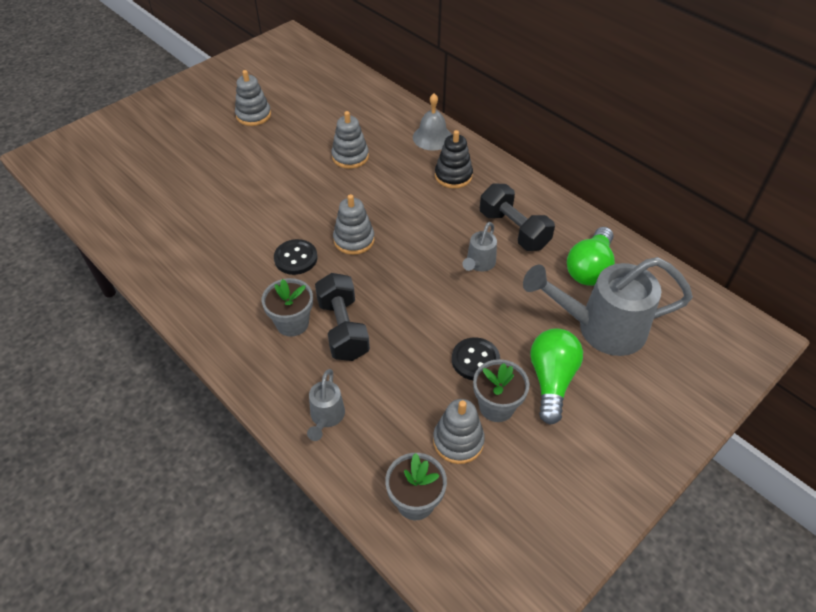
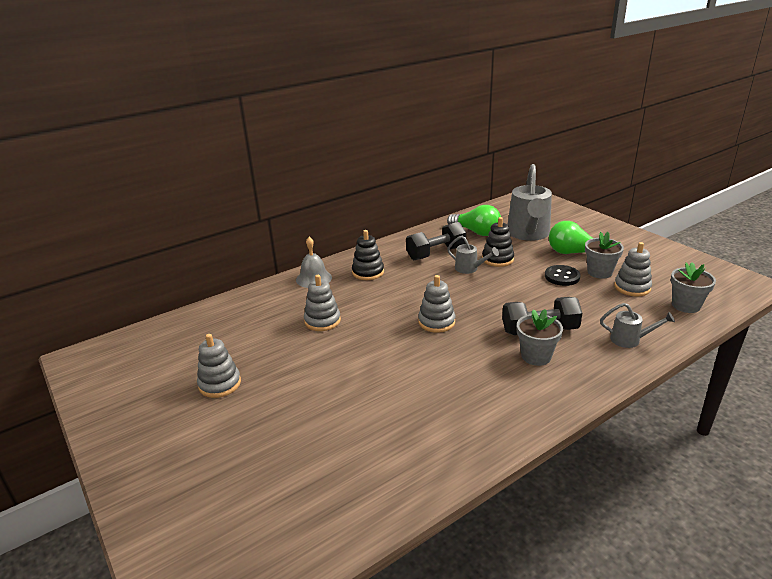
camera: 80 degrees left, 20 degrees down
black button [274,239,318,275] -> none
none -> black stacking toy [482,217,514,267]

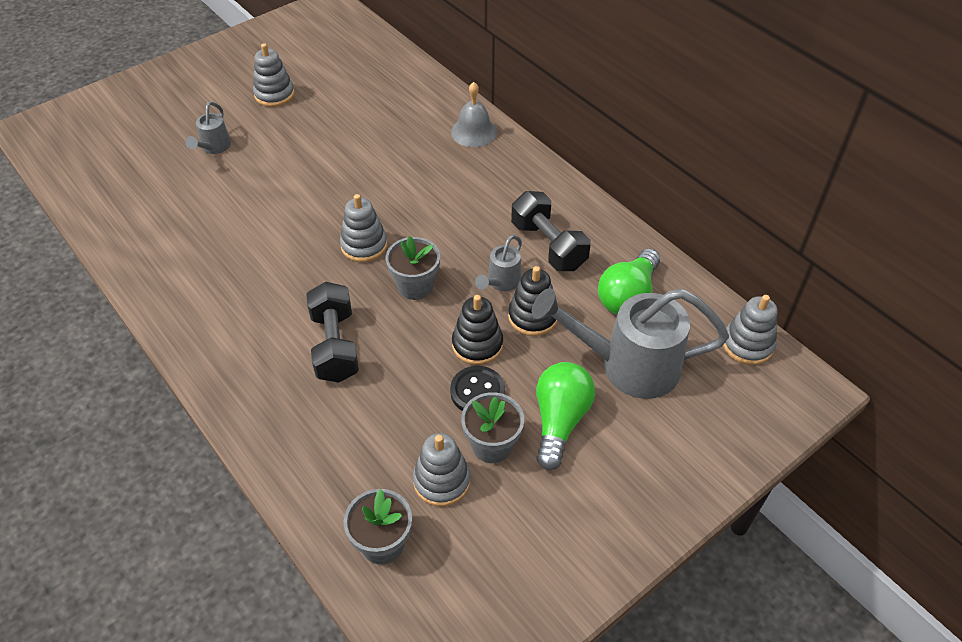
camera: 85 degrees right, 20 degrees up
grey stacking toy [304,275,341,331] -> grey stacking toy moved to [723,295,777,365]
black stacking toy [352,230,384,280] -> black stacking toy moved to [452,295,503,365]
grey flower pot [517,309,563,366] -> grey flower pot moved to [386,236,440,300]
grey watering can [600,303,675,348] -> grey watering can moved to [186,102,231,154]

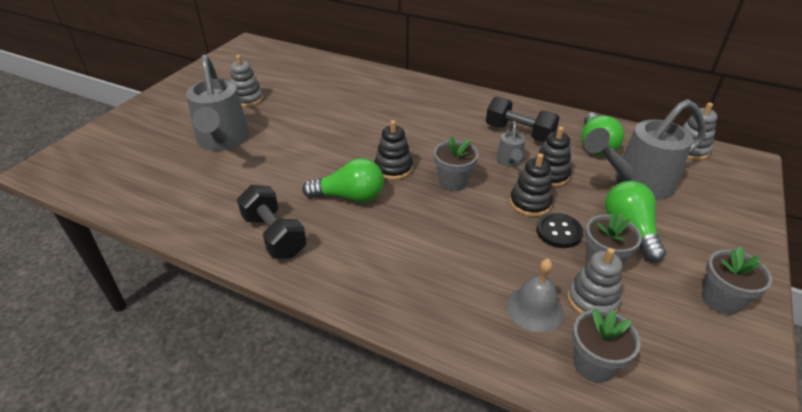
camera: 25 degrees left, 10 degrees down
grey watering can [186,102,231,154] -> grey watering can [186,55,250,151], size x2.10
black dumbbell [306,282,359,382] -> black dumbbell moved to [237,185,307,259]
grey stacking toy [340,194,388,262] -> black stacking toy [375,120,413,180]
grey bell [451,82,497,147] -> grey bell moved to [506,259,563,332]
none -> green light bulb [302,158,384,203]
none -> grey flower pot [702,246,772,315]

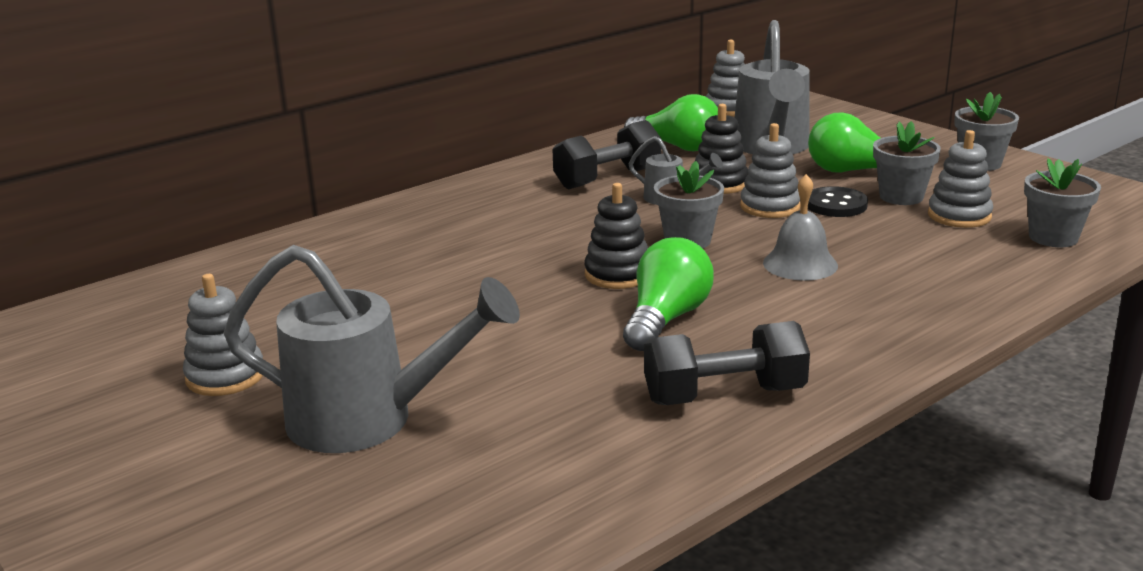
camera: 65 degrees left, 15 degrees down
grey bell [506,259,563,332] -> grey bell moved to [763,174,838,281]
black stacking toy [510,153,553,217] -> grey stacking toy [740,123,801,218]

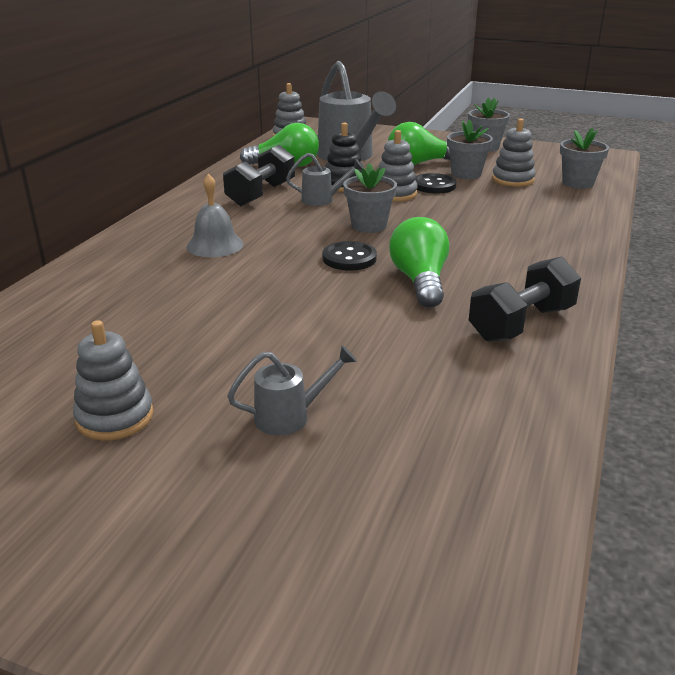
camera: 30 degrees left, 5 degrees up
grey watering can [224,245,520,453] -> grey watering can [227,345,357,436], size x0.48
black stacking toy [584,183,648,289] -> black button [322,241,377,271]
grey bell [763,174,838,281] -> grey bell moved to [186,174,244,257]

